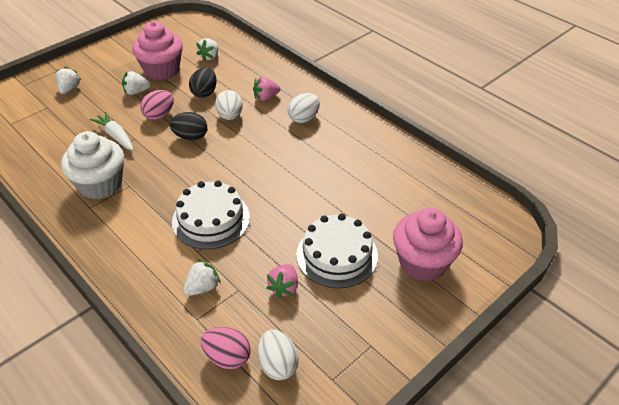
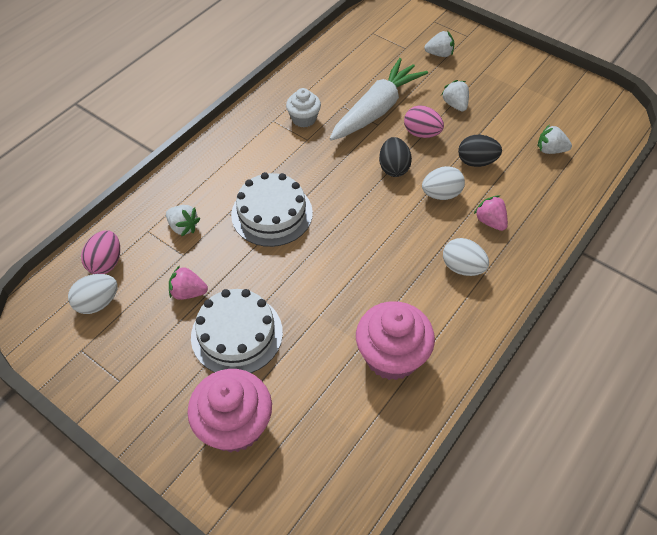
camera: 80 degrees right, 10 degrees up
white cupcake [61,131,124,199] -> white cupcake [286,88,321,128], size x0.58
white carrot [90,112,133,151] -> white carrot [329,58,428,141], size x1.82
pink cupcake [132,21,183,80] -> pink cupcake moved to [356,301,435,380]

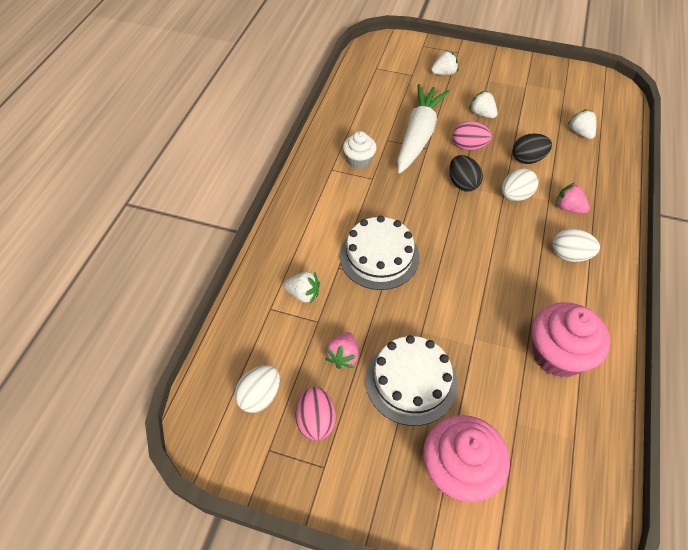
camera: 20 degrees left, 0 degrees up
pink egg [81,230,120,274] -> pink egg moved to [296,386,336,441]
pink strawberry [169,265,208,300] -> pink strawberry turned 60 degrees counterclockwise [325,332,359,369]
white strawberry [538,124,572,154] -> white strawberry turned 75 degrees clockwise [568,109,597,139]

